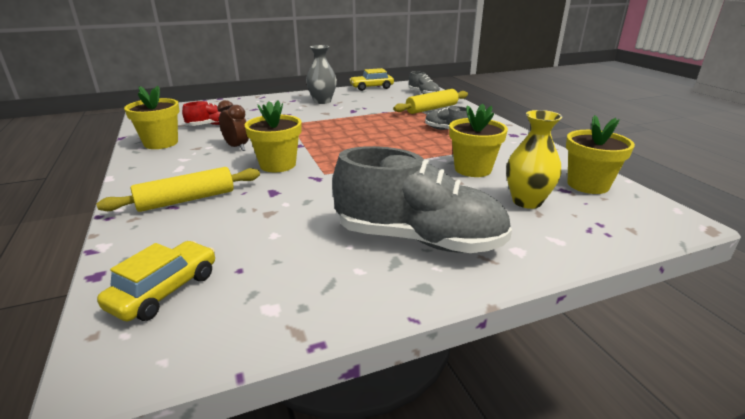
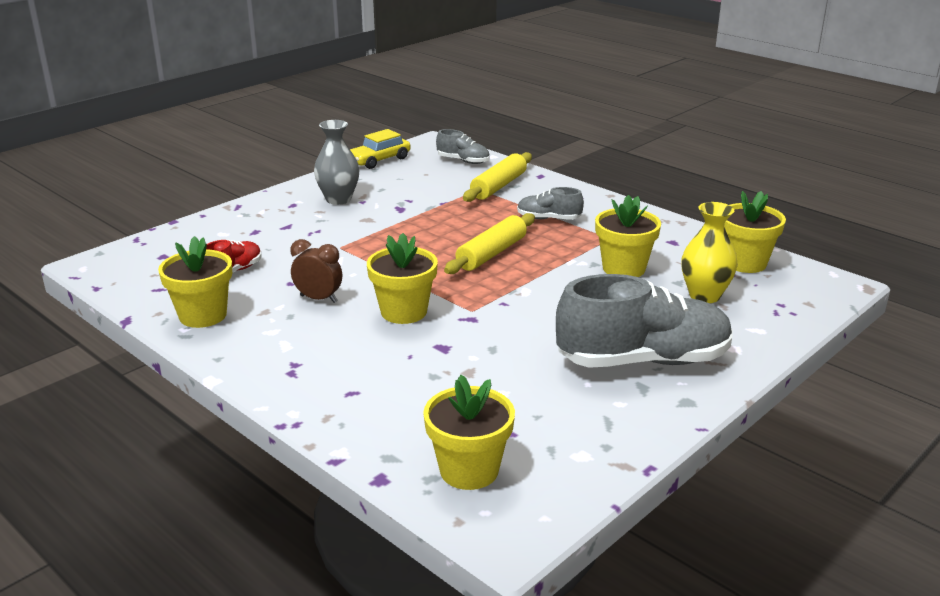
camera: 25 degrees left, 0 degrees up
yellow rolling pin [96,167,260,212] -> yellow rolling pin moved to [444,213,535,274]
yellow car [97,241,215,321] -> yellow flower pot [423,375,515,490]

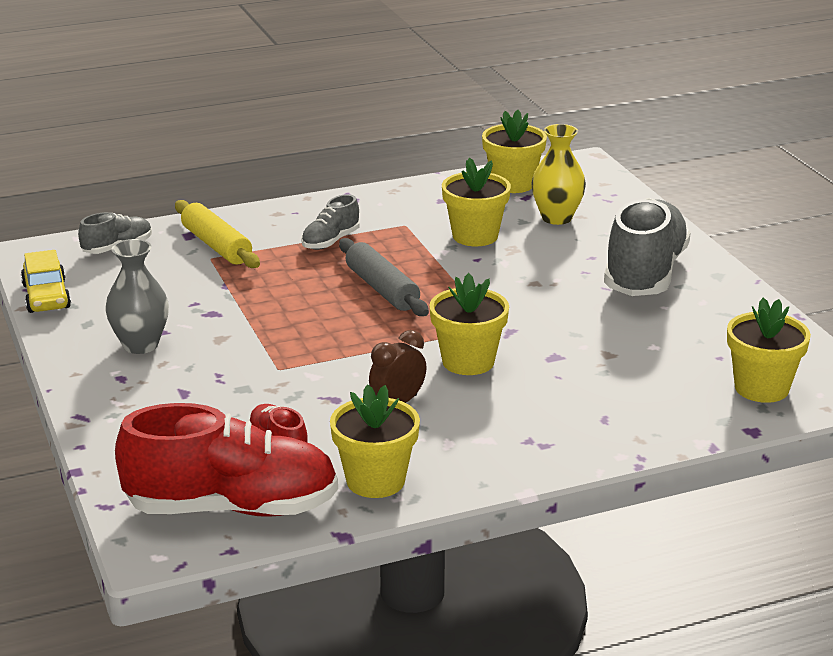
camera: 65 degrees left, 0 degrees up
yellow rolling pin [444,213,535,274] -> grey rolling pin [339,238,429,316]
none -> red shoe [115,403,338,517]

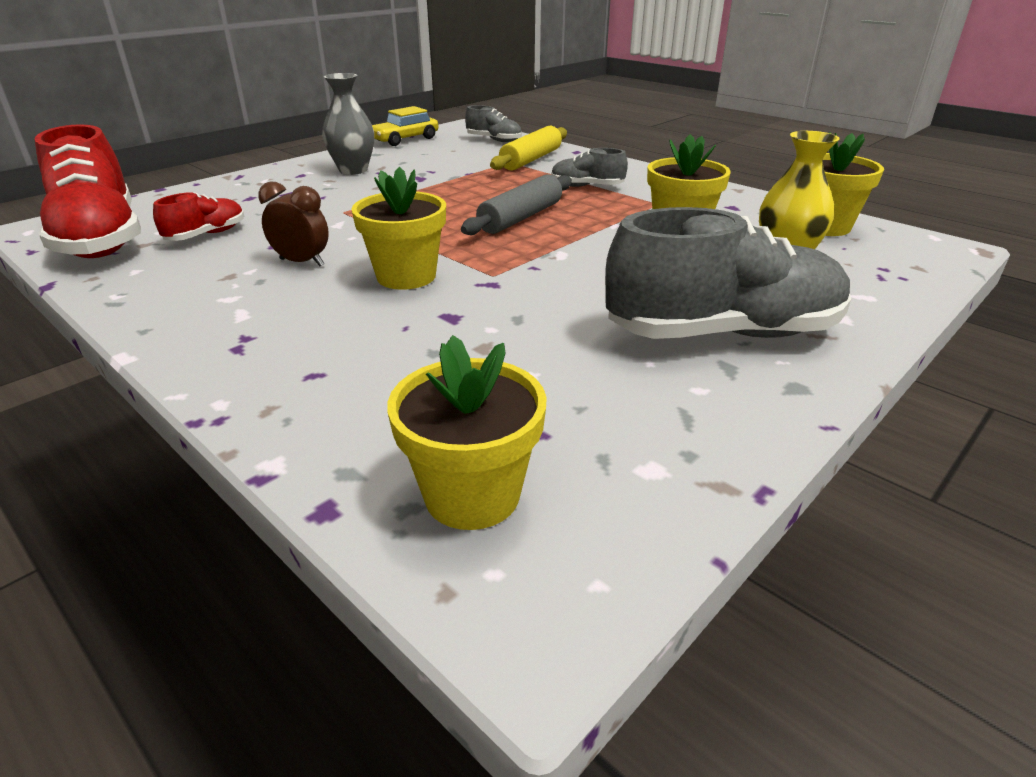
camera: 65 degrees right, 5 degrees up
yellow flower pot [330,384,420,498] -> none

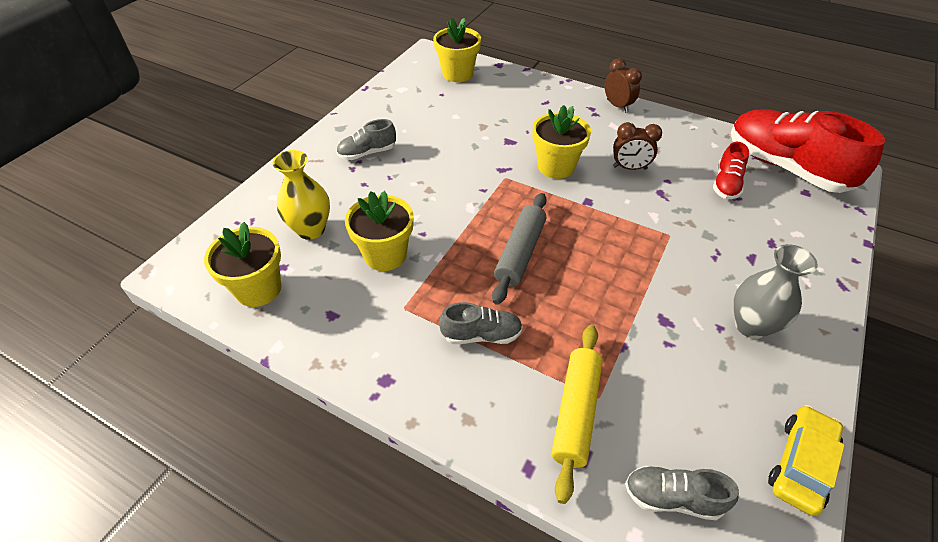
camera: 165 degrees right, 15 degrees up
grey shoe [605,207,851,339] -> grey shoe [336,119,396,160], size x0.48
none -> brown clock [605,58,642,113]

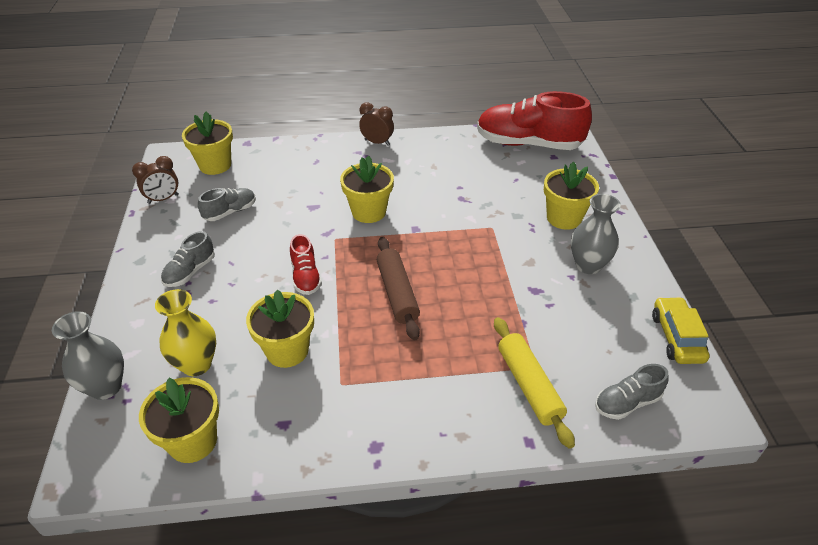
camera: 35 degrees left, 5 degrees down
grey shoe [439,302,523,344] -> grey shoe moved to [198,188,256,221]
grey rolling pin [492,193,547,305] -> brown rolling pin [377,237,420,340]
brown clock [613,122,662,170] -> brown clock moved to [132,156,179,204]
red shoe [713,142,749,199] -> red shoe moved to [290,234,322,295]
none -> grey vase [52,311,124,400]
none -> yellow flower pot [544,162,599,230]

